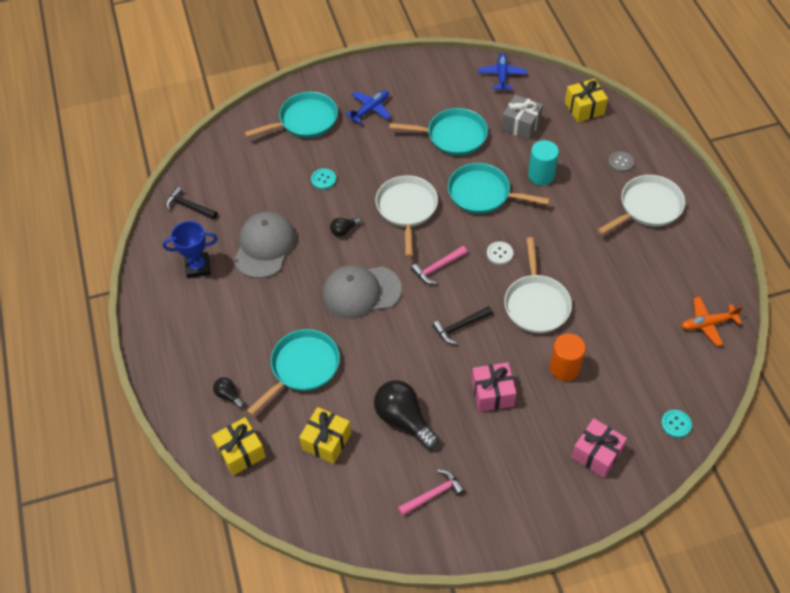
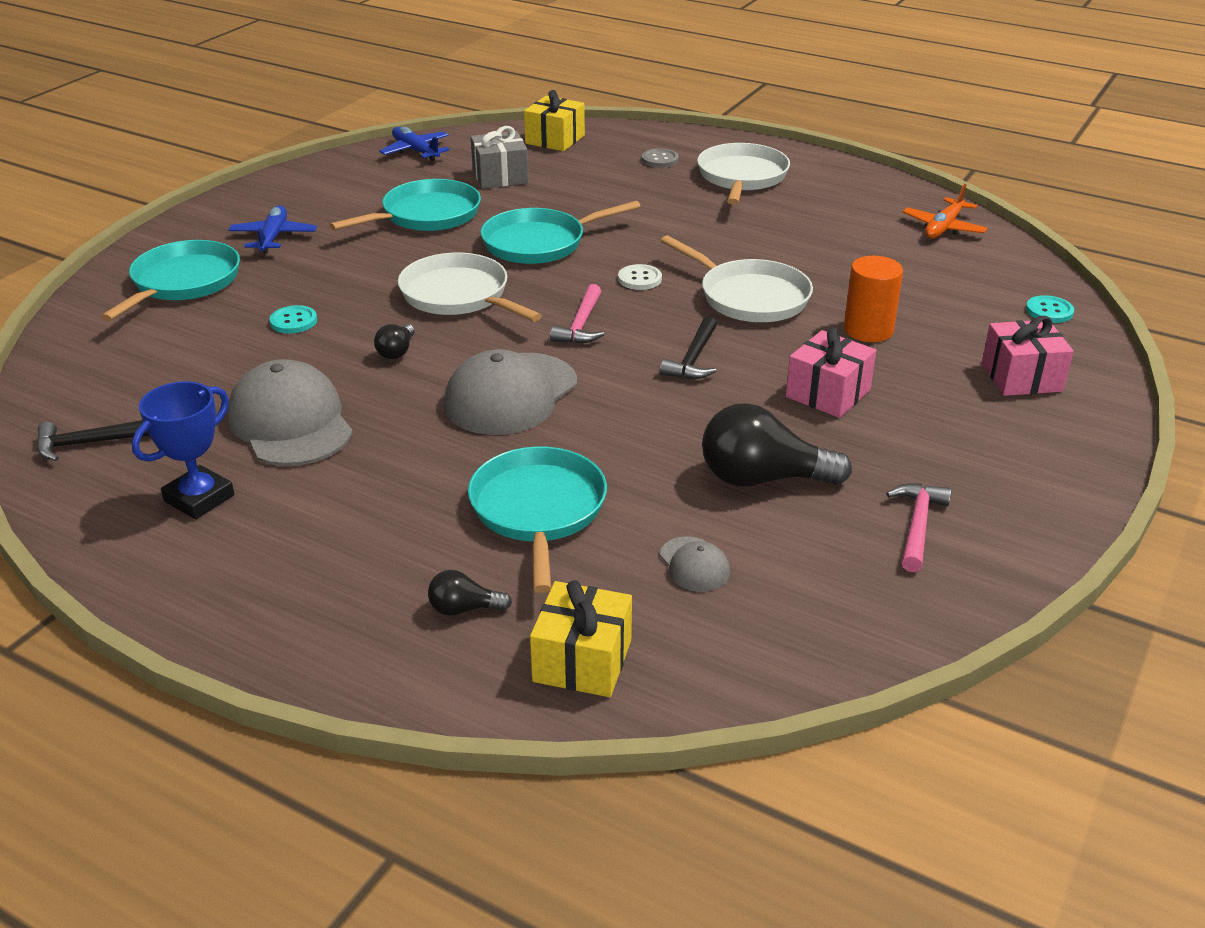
camera: 45 degrees left, 20 degrees down
yellow gift [299,407,351,464] -> grey cap [660,536,730,592]
turquoise cylinder [528,140,559,186] -> none

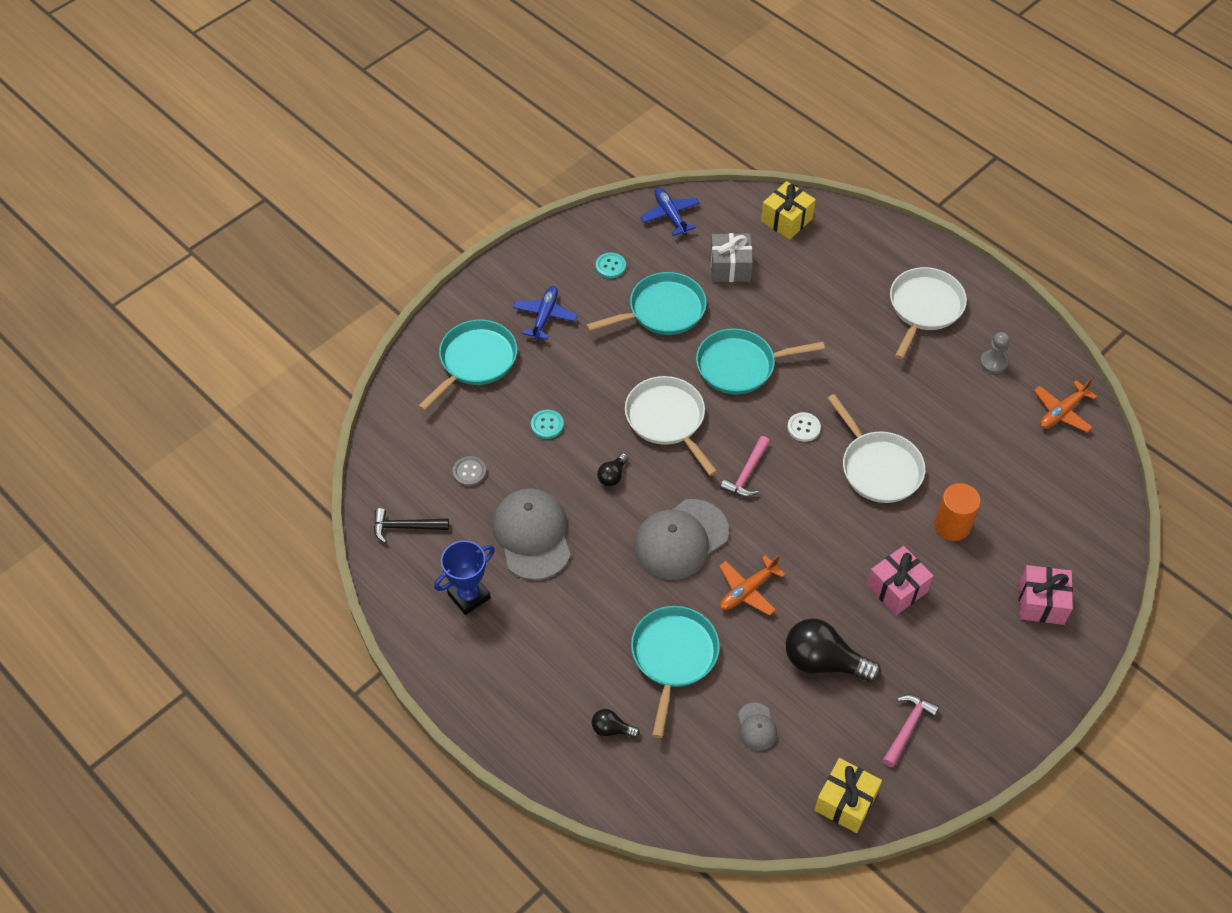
camera: 15 degrees right, 20 degrees up
yellow gift [530,580,632,697] -> yellow gift moved to [814,758,882,833]
grey button [642,148,679,168] -> grey button moved to [453,456,487,486]
black hammer [660,316,717,379] -> none
turquoise button [1026,295,1074,323] -> turquoise button moved to [596,252,626,278]
none -> orange plane [719,555,786,616]
none -> grey pawn [980,332,1010,374]

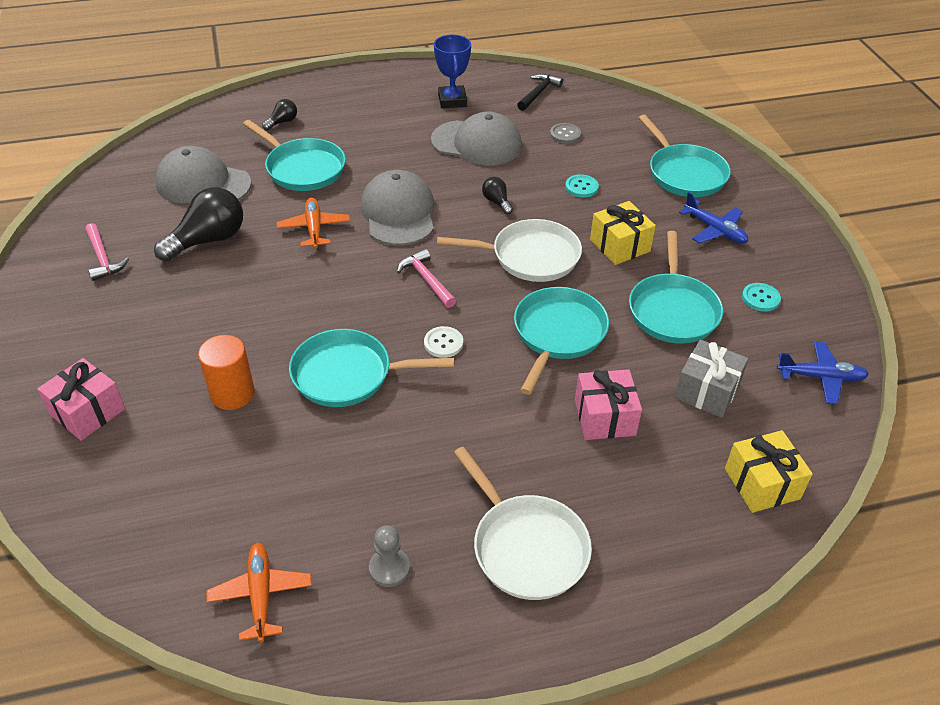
camera: 120 degrees right, 10 degrees down
grey cap [738,703,777,751] -> grey cap [155,146,252,203], size x2.15
yellow gift [814,758,882,833] -> yellow gift moved to [590,201,656,265]
white pan [827,394,925,503] -> turquoise pan [289,329,454,407]
pink gift [867,546,934,615] -> pink gift moved to [575,369,642,440]

